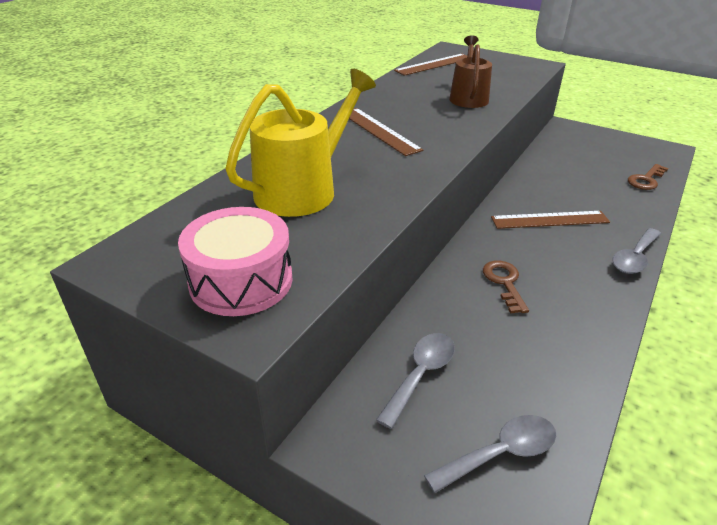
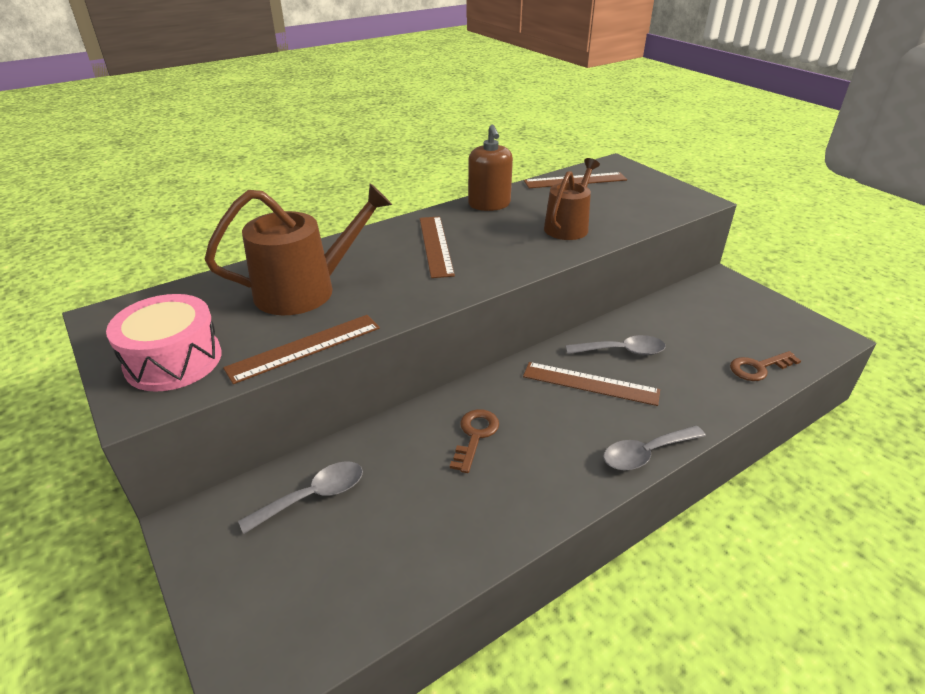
camera: 25 degrees right, 0 degrees up
yellow watering can [225,69,376,217] -> brown watering can [205,183,392,315]
grey spoon [424,415,556,493] -> grey spoon moved to [566,335,666,355]
none -> brown ruler [223,315,380,384]
none -> brown soap dispenser [468,125,513,211]

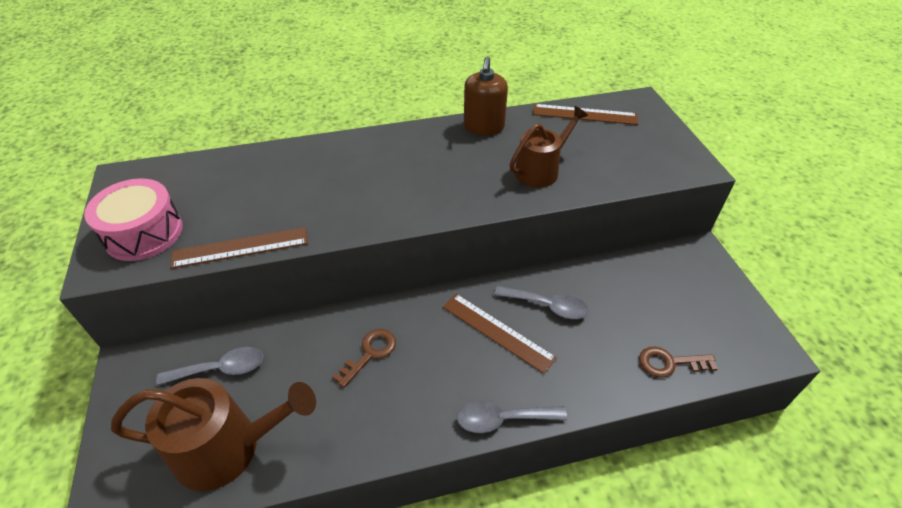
camera: 20 degrees right, 10 degrees up
brown watering can [205,183,392,315] -> brown watering can moved to [111,378,316,491]
brown ruler [420,216,455,278] -> none

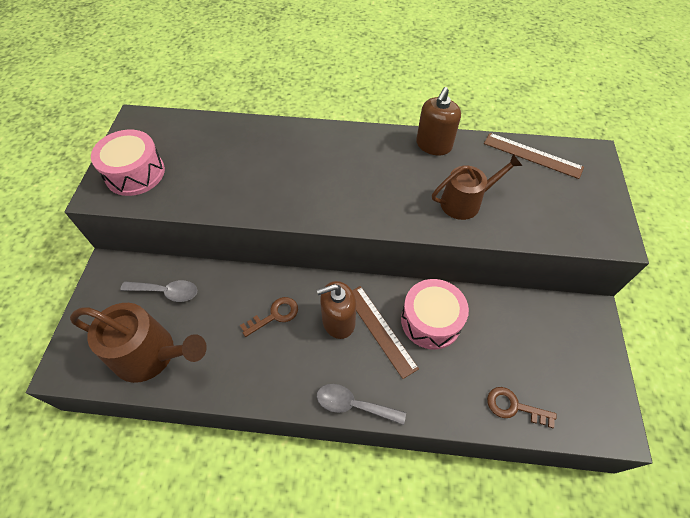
camera: 20 degrees right, 10 degrees up
brown ruler [170,227,308,269] -> none
grey spoon [494,286,589,319] -> pink drum [401,279,469,349]
none -> brown soap dispenser [317,281,356,339]

